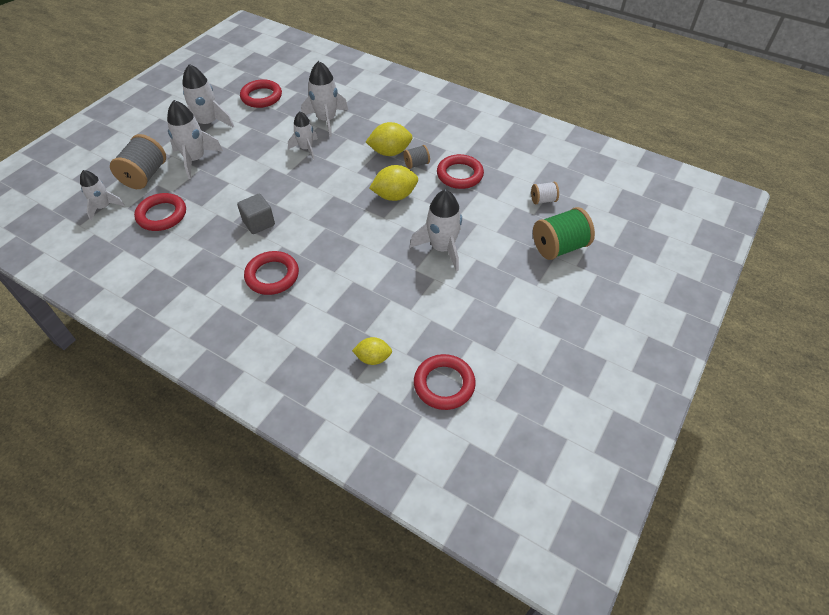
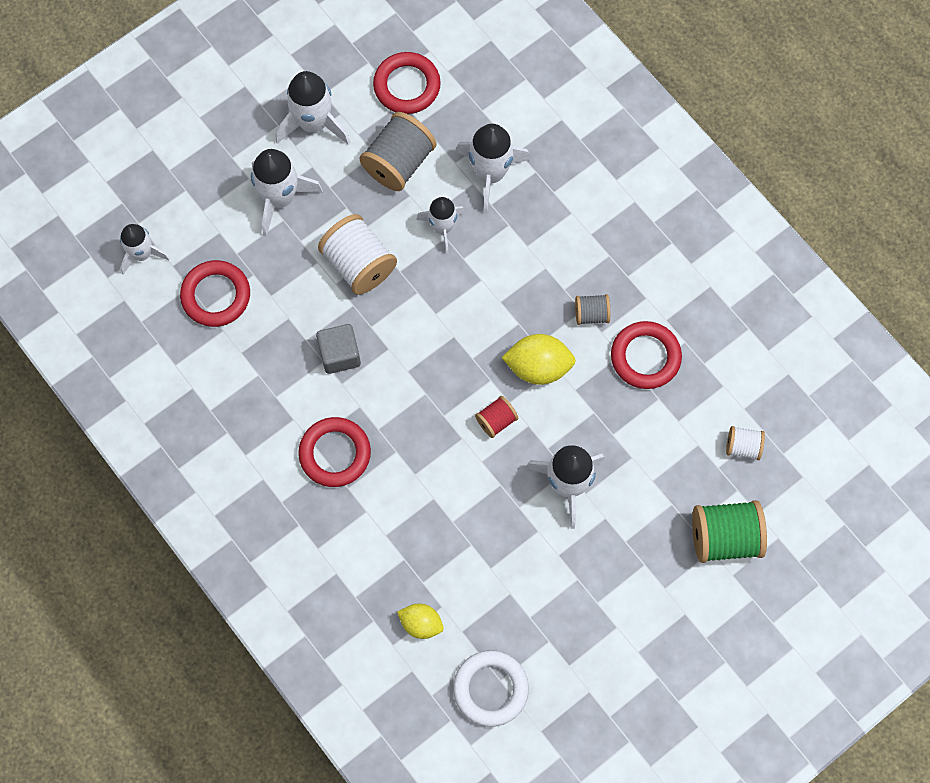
camera: 20 degrees right, 20 degrees up
grey spool [110,134,166,189] -> grey spool moved to [359,112,436,191]
yellow lemon [366,122,412,156] -> none
red ring [414,354,476,410] -> white ring [453,651,529,727]
none -> white spool [318,214,397,295]
none -> red spool [475,396,518,438]

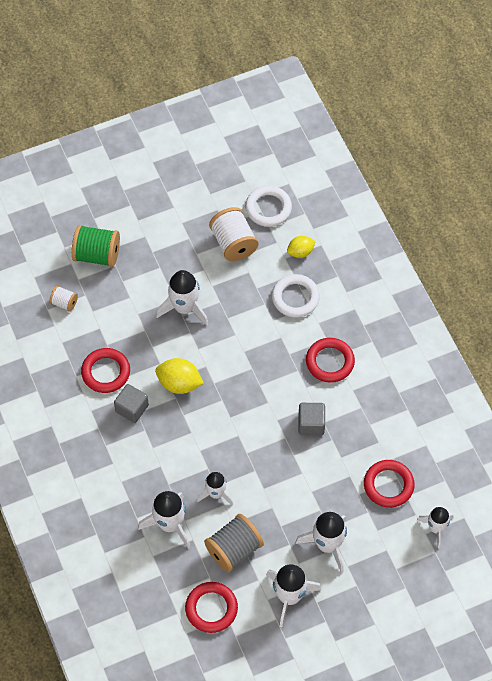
camera: 165 degrees left, 10 degrees down
white spool [318,214,397,295] -> white spool moved to [209,207,258,261]
yellow lemon [397,604,444,639] -> yellow lemon turned 60 degrees counterclockwise [287,236,316,258]
red spool [475,396,518,438] -> none
grey spool [575,294,610,325] -> grey cube [114,384,149,423]
none -> white ring [272,274,320,318]

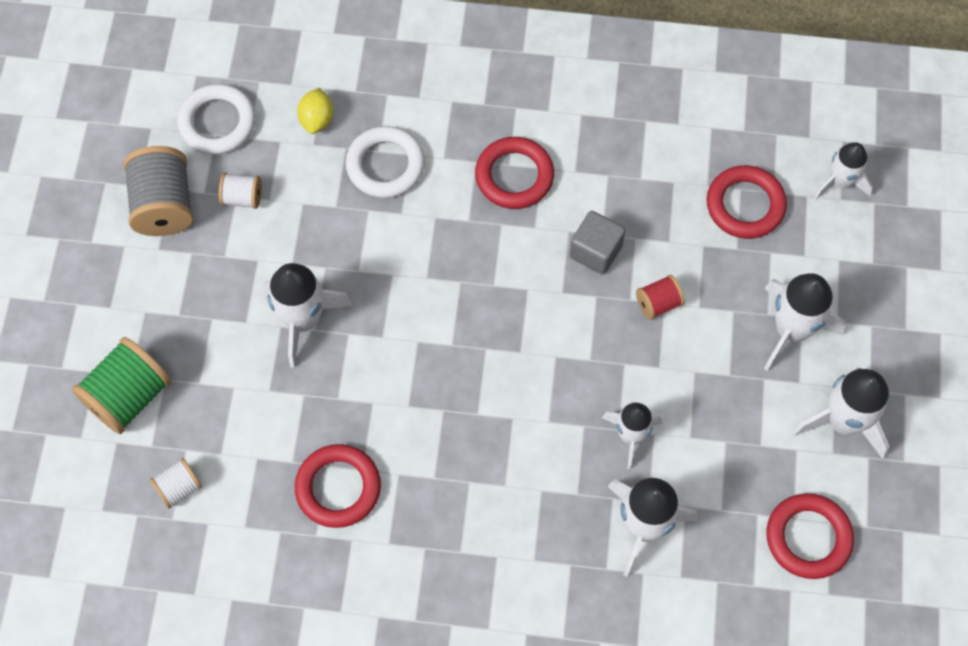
camera: 60 degrees left, 5 degrees up
grey cube [114,384,149,423] -> none
yellow lemon [155,358,204,394] -> none
grey spool [204,514,264,572] -> grey spool moved to [123,146,193,236]
white spool [209,207,258,261] -> white spool [219,173,262,209], size x0.53
none -> red spool [636,275,685,320]

